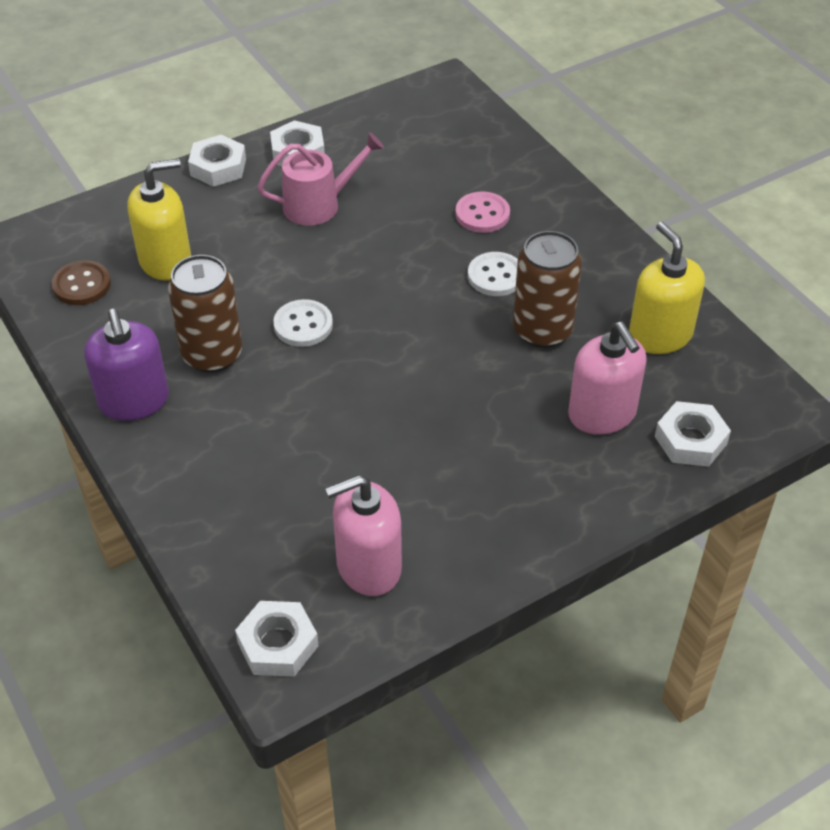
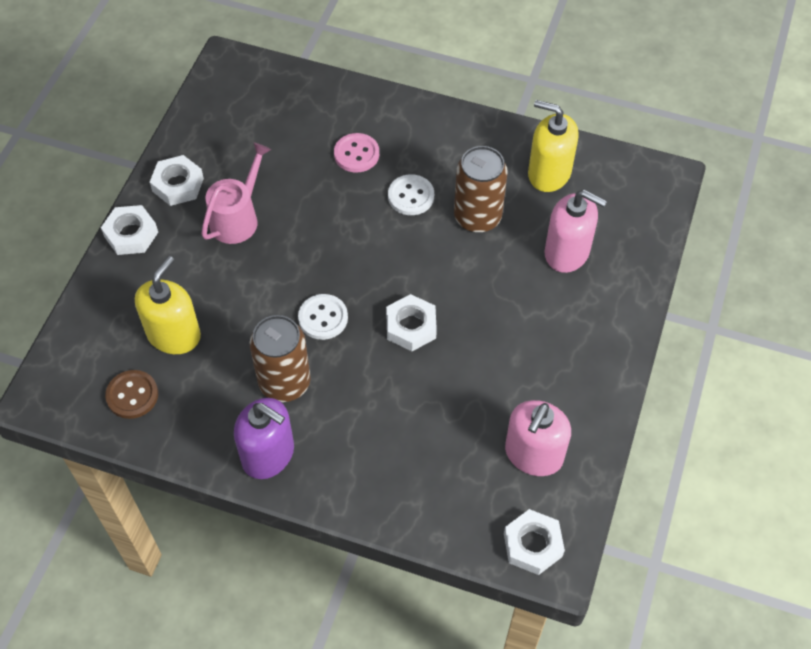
camera: 40 degrees left, 10 degrees up
white nut [655,401,731,467] -> white nut moved to [386,294,437,351]

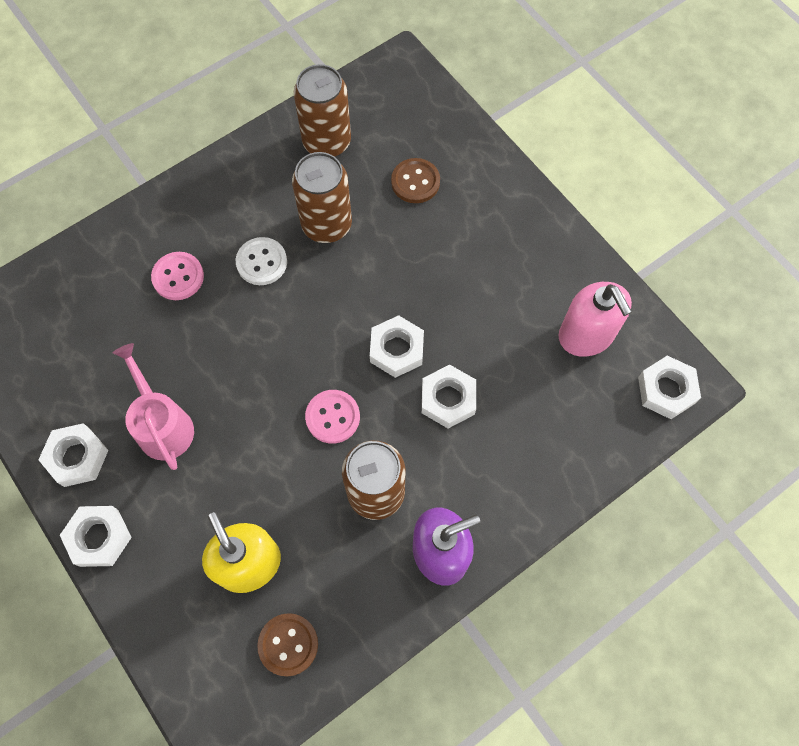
camera: 55 degrees left, 10 degrees up
white button [298,294,348,340] -> pink button [305,390,360,444]
yellow soap dispenser [528,100,579,192] -> brown can [294,64,351,157]
pink soap dispenser [545,190,607,273] -> brown button [391,158,440,203]
none -> white nut [422,364,476,429]

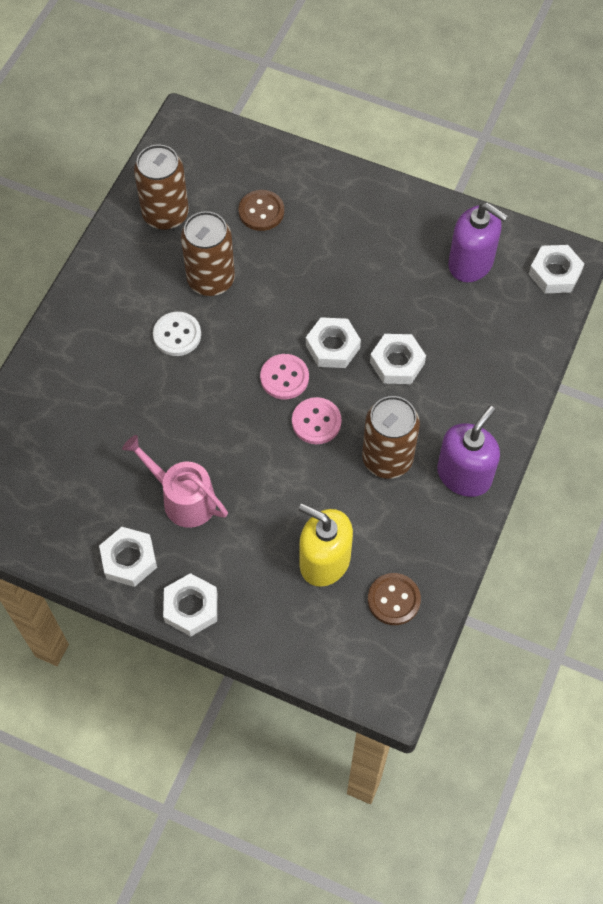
camera: 30 degrees left, 5 degrees down
pink button [151,252,204,300] -> pink button moved to [260,354,309,400]
pink soap dispenser [558,282,632,357] -> purple soap dispenser [448,203,508,282]

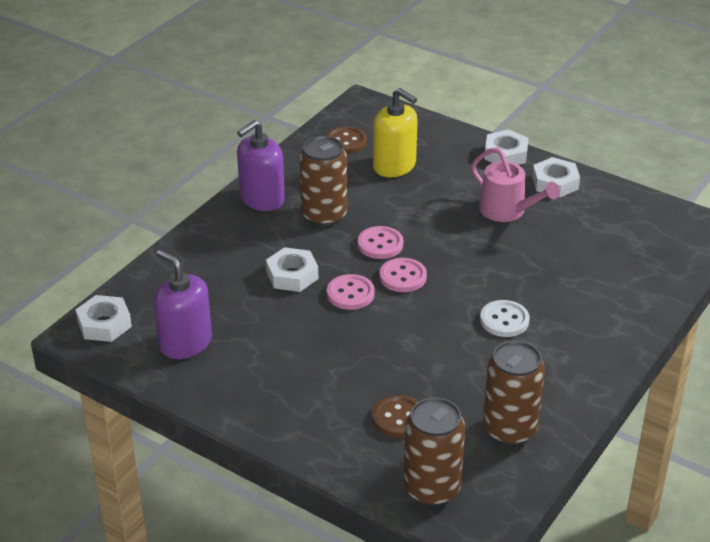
camera: 170 degrees left, 25 degrees down
brown can [181,211,235,296] -> brown can moved to [404,397,465,506]
white nut [306,317,361,368] -> pink button [327,274,375,310]

